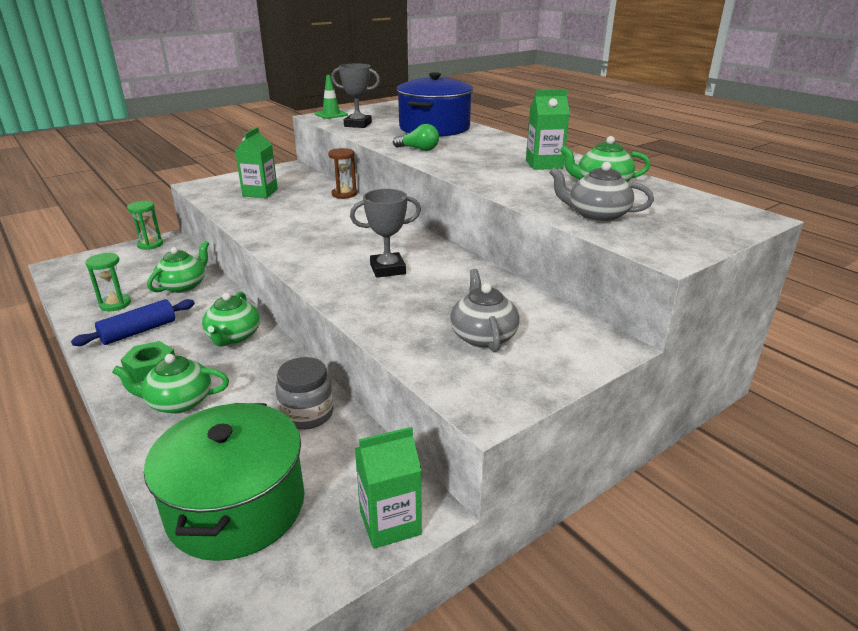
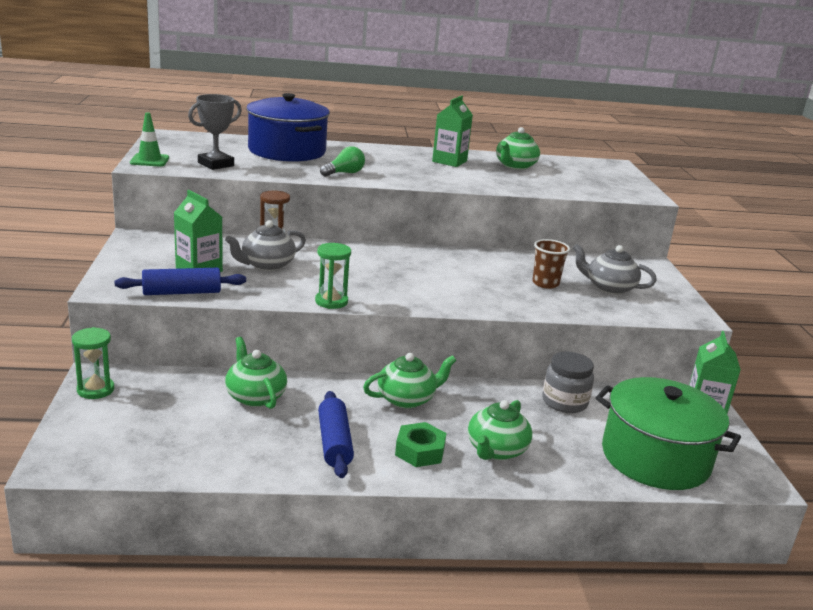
camera: 60 degrees left, 5 degrees down
green hourglass [86,252,131,311] -> green hourglass moved to [315,243,351,309]
green teapot [202,292,260,346] -> green teapot turned 60 degrees counterclockwise [363,353,457,408]
grey trophy [350,189,421,278] -> none
grey teapot [549,162,654,222] -> grey teapot moved to [225,220,306,271]
none -> blue rolling pin [115,268,246,295]
none -> brown cup [532,239,570,289]

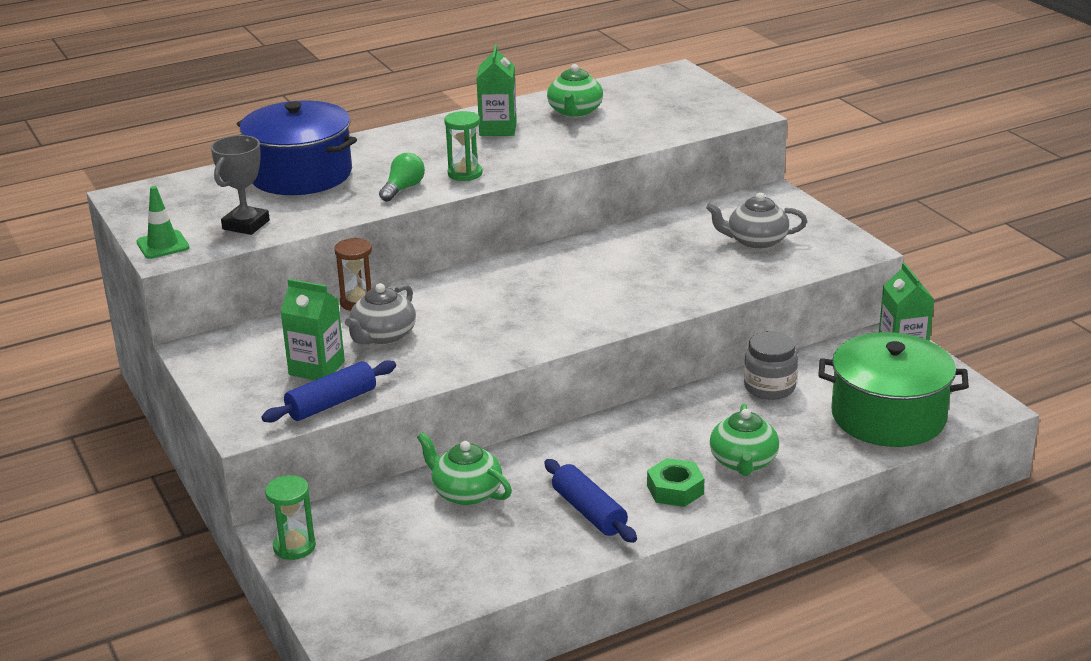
camera: 20 degrees left, 5 degrees up
green hourglass [315,243,351,309] -> green hourglass moved to [444,111,483,181]
green teapot [363,353,457,408] -> none
brown cup [532,239,570,289] -> none

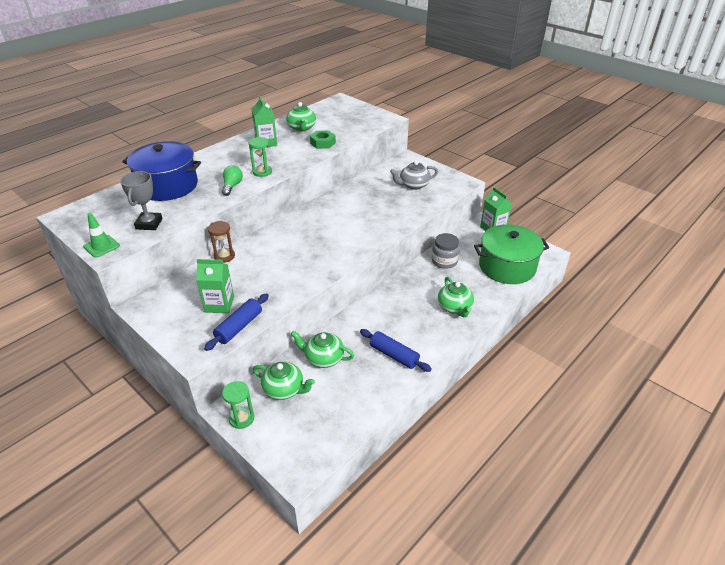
camera: 20 degrees left, 10 degrees up
grey teapot [345,283,416,345] -> none
green nut [647,458,704,507] -> green nut moved to [310,130,336,149]
none -> green teapot [253,362,315,400]

